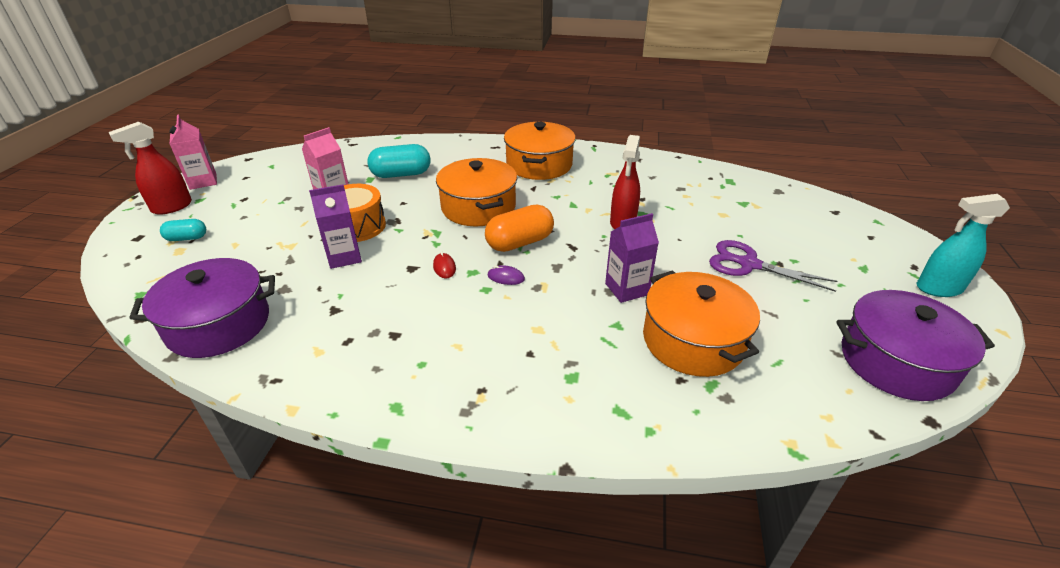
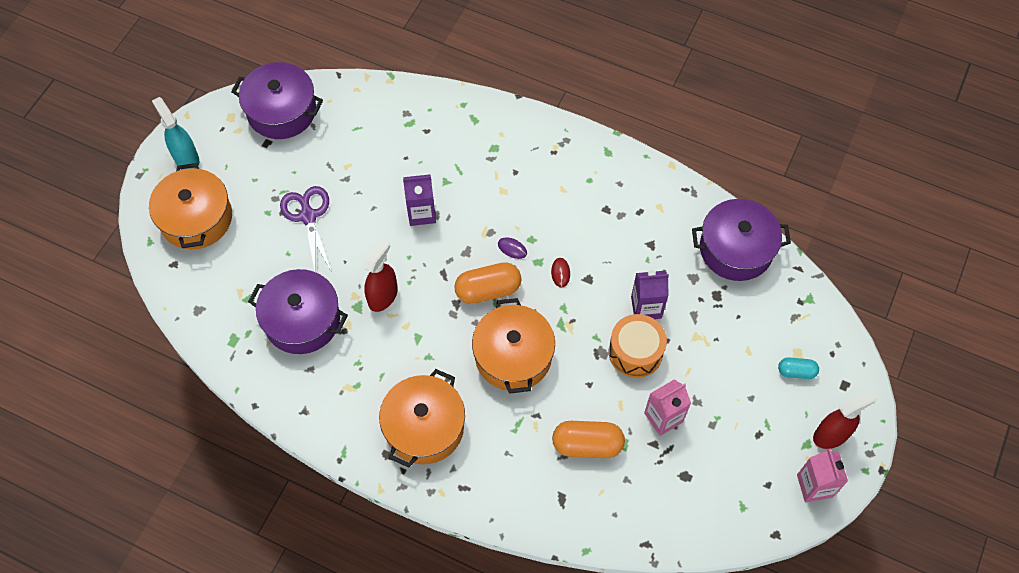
camera: 165 degrees left, 25 degrees up
turquoise capsule [368,144,431,178] -> orange capsule [552,421,625,458]
orange pot [643,270,760,377] -> orange pot moved to [149,163,232,249]
purple scissors [709,240,838,292] -> purple scissors turned 150 degrees counterclockwise [280,186,331,272]
turquoise spray bottle [917,194,1010,297] -> turquoise spray bottle turned 135 degrees counterclockwise [152,97,199,170]
none -> purple pot [248,269,348,354]

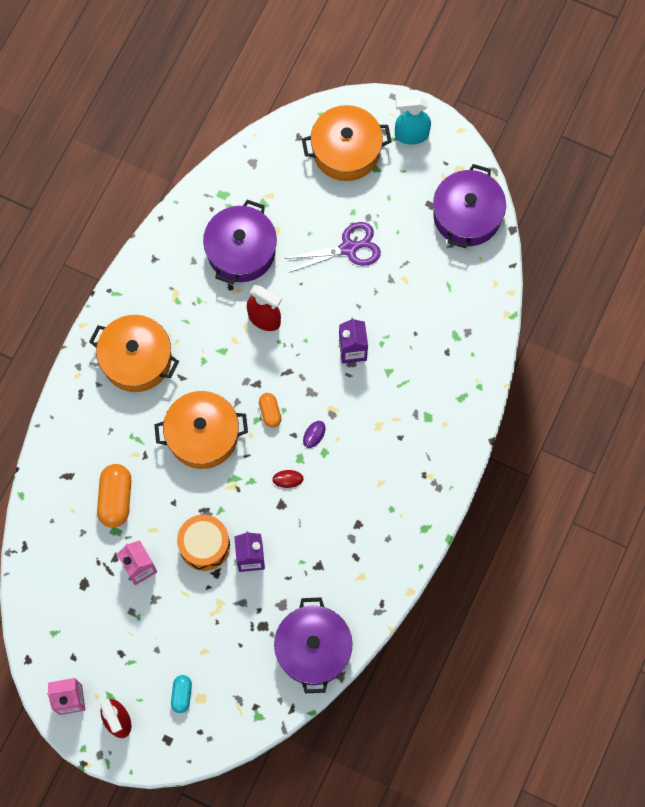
camera: 90 degrees right, 10 degrees up
turquoise spray bottle [152,97,199,170] -> turquoise spray bottle turned 150 degrees counterclockwise [395,97,431,145]
orange capsule [454,262,522,304] -> orange capsule [259,393,281,428], size x0.57

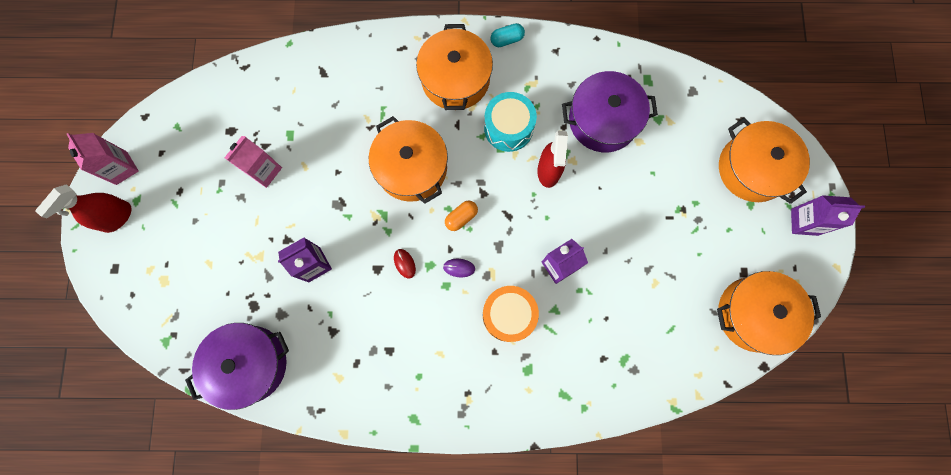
camera: 65 degrees right, 5 degrees up
orange capsule [97,464,131,528] -> none
turquoise capsule [171,675,192,713] -> turquoise capsule moved to [490,23,525,47]
orange drum [177,515,230,571] -> orange drum moved to [483,286,539,342]
purple scissors [285,222,381,273] -> none
turquoise spray bottle [395,97,431,145] -> purple carton [791,195,865,236]
purple pot [433,164,506,248] -> orange pot [717,271,821,355]
none -> turquoise drum [484,92,537,152]

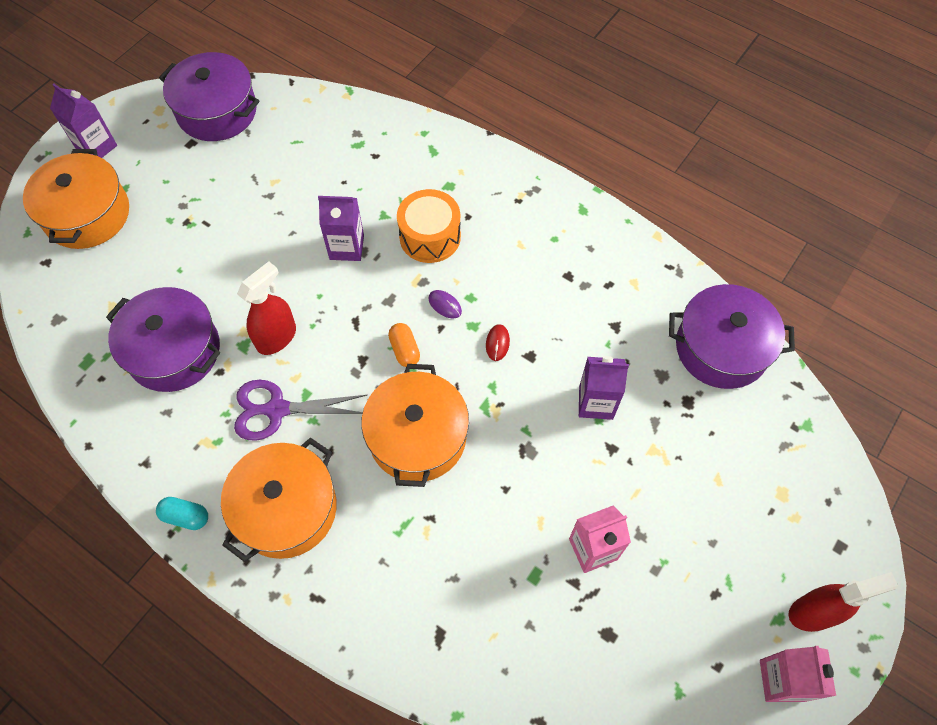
camera: 145 degrees left, 15 degrees down
orange capsule [445,200,478,231] -> orange capsule turned 75 degrees clockwise [388,323,420,367]
turquoise drum [484,92,537,152] -> purple scissors [234,380,367,441]
orange pot [717,271,821,355] -> purple pot [159,52,259,141]

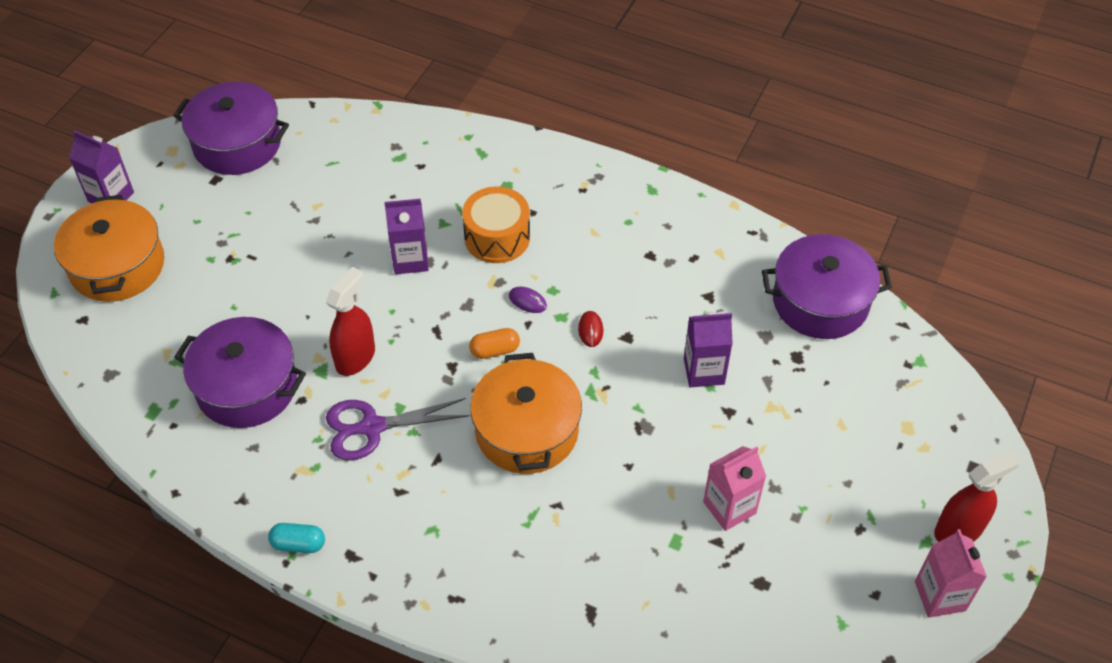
camera: 10 degrees left, 10 degrees down
orange pot [221,438,337,562] -> none
orange capsule [388,323,420,367] -> orange capsule turned 75 degrees counterclockwise [469,328,520,359]

